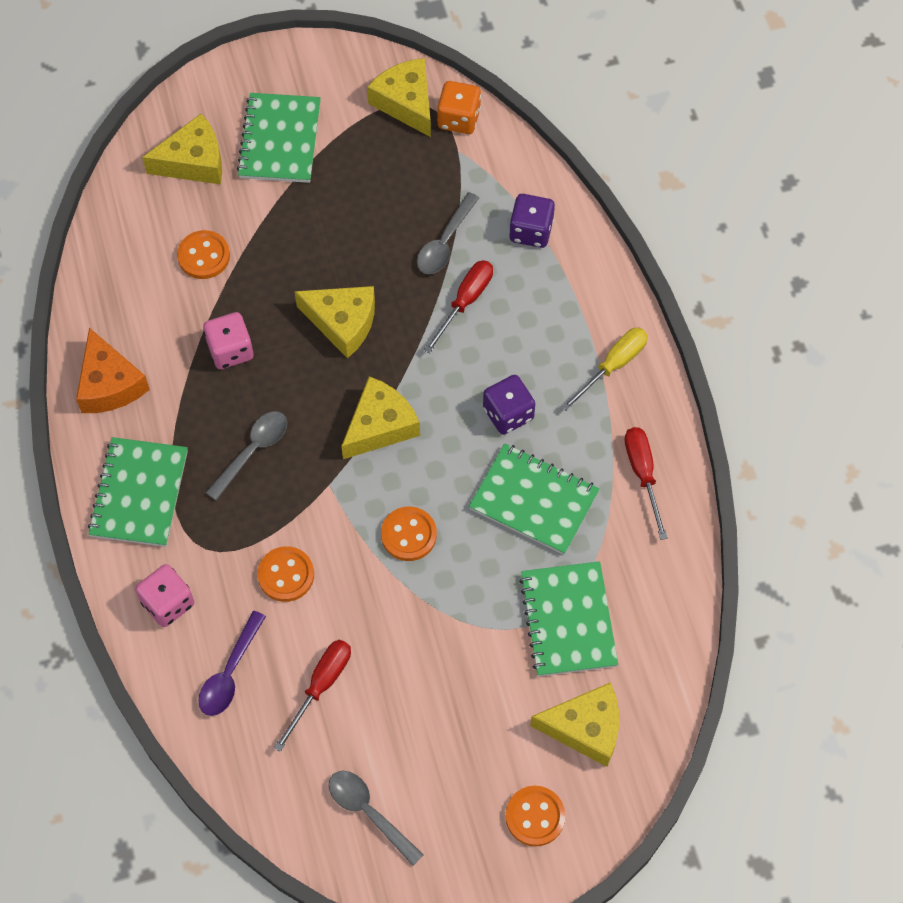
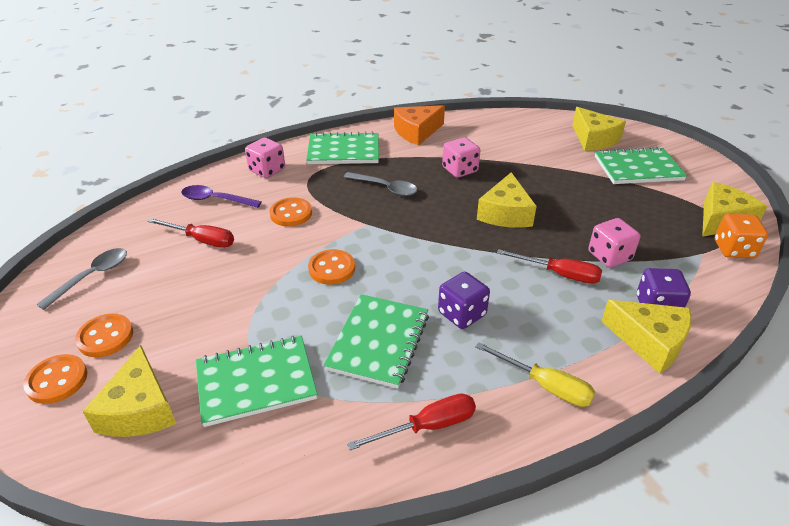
camera: 80 degrees right, 25 degrees down
orange button [177,230,230,279] -> orange button moved to [75,314,133,357]
yellow cheese [341,376,420,459] -> yellow cheese moved to [601,300,691,374]
grey spoon [417,192,479,274] -> pink dice [588,218,640,267]

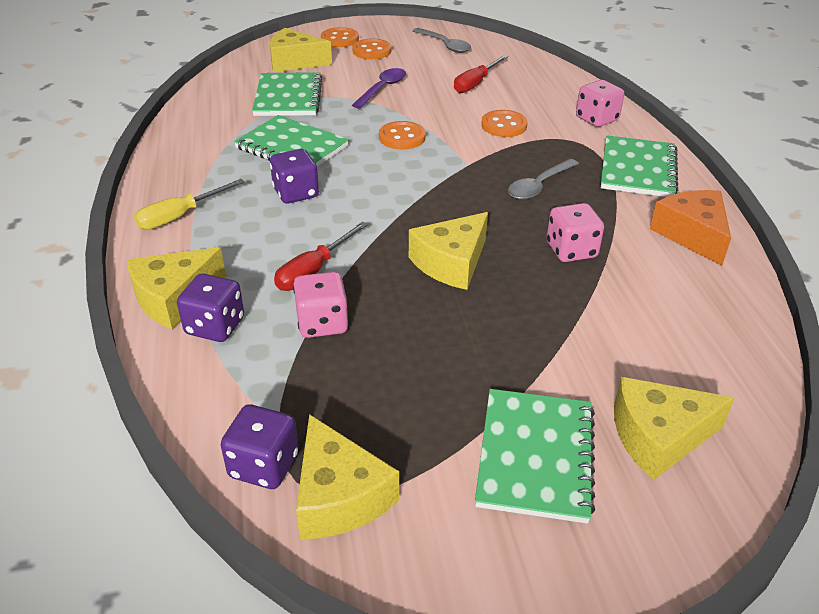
camera: 105 degrees right, 0 degrees up
purple spoon [181,185,261,208] -> purple spoon moved to [352,68,406,109]
red screwdriver [347,393,476,450] -> none
yellow cheese [477,172,537,228] -> yellow cheese turned 75 degrees counterclockwise [409,212,488,290]
orange dice [715,214,768,258] -> purple dice [221,404,299,489]

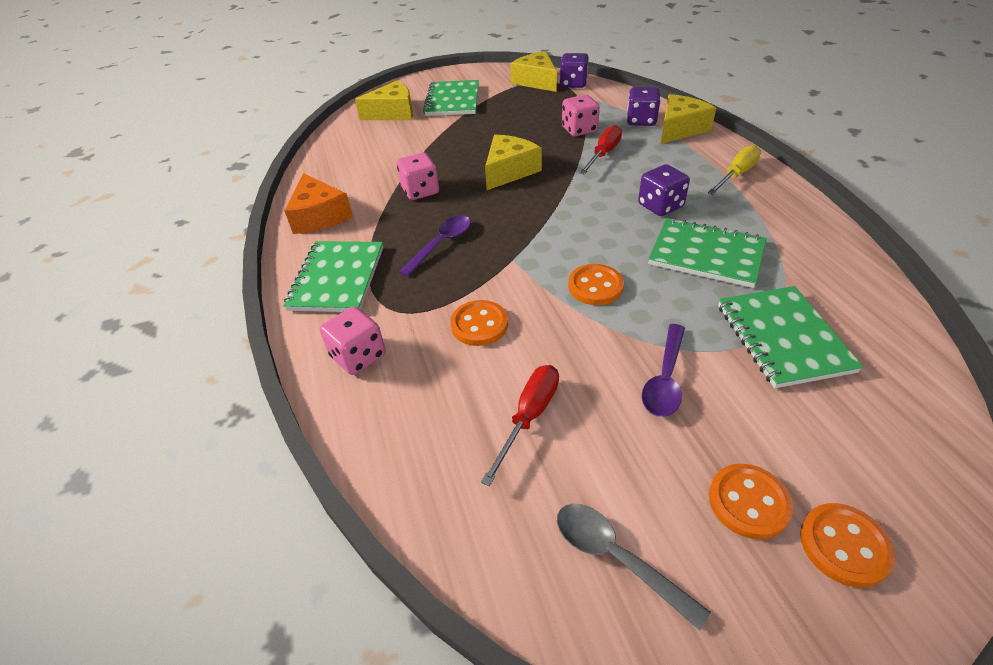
camera: 175 degrees right, 5 degrees up
yellow cheese [270,28,332,72] -> none
grey spoon [508,159,579,200] -> purple spoon [399,215,471,277]

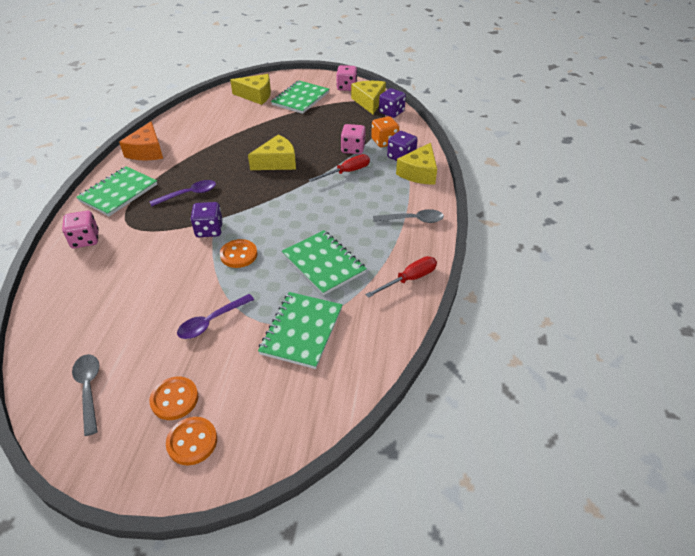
camera: 25 degrees right, 0 degrees up
pink dice [397,153,439,200] -> pink dice moved to [336,65,357,91]
orange button [450,300,508,346] -> none
red screwdriver [481,365,559,486] -> red screwdriver moved to [365,256,437,298]
purple dice [638,164,690,216] -> purple dice moved to [191,202,223,237]
yellow cheese [661,94,716,144] -> yellow cheese turned 135 degrees clockwise [396,143,437,185]
yellow screwdriver [708,145,761,195] -> grey spoon [373,209,444,223]
none -> orange dice [371,116,399,147]

